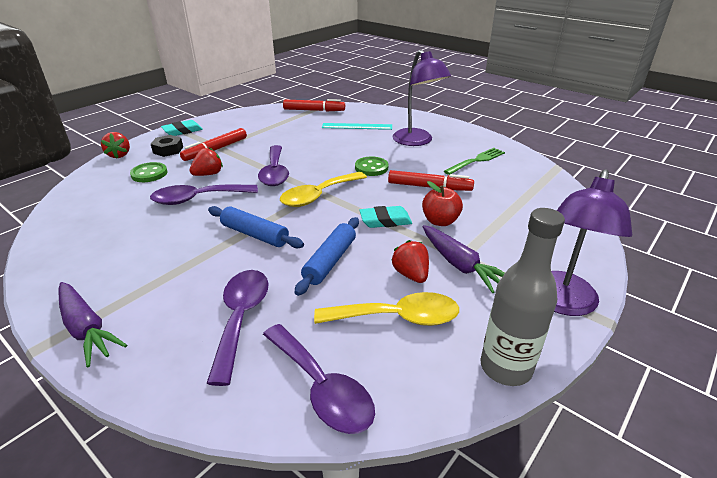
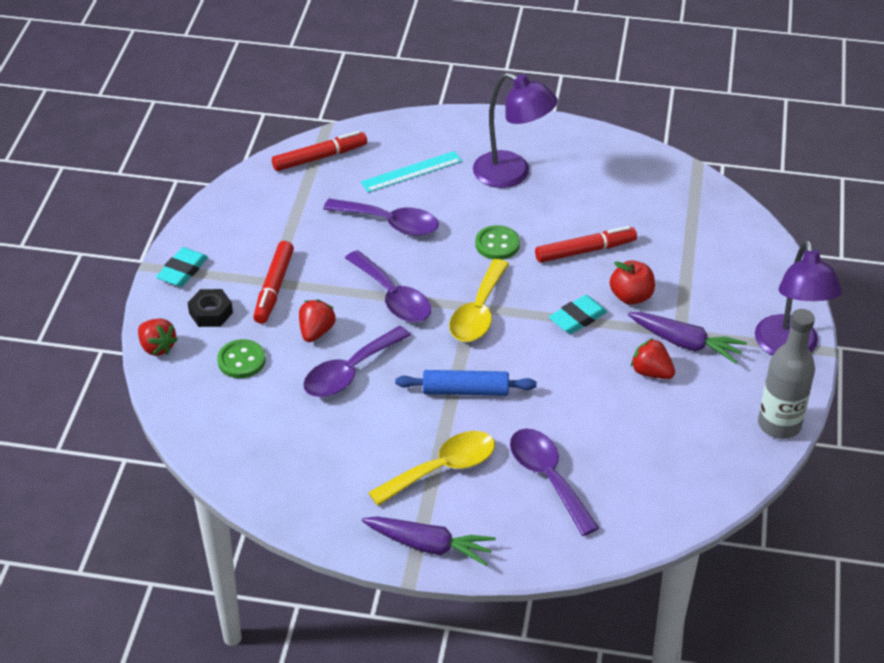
camera: 30 degrees left, 10 degrees up
purple spoon [263,324,375,434] -> purple spoon moved to [323,199,439,236]
blue rolling pin [295,217,359,296] -> none
yellow spoon [314,292,459,326] -> yellow spoon moved to [368,431,495,506]
green fork [444,148,505,175] -> none

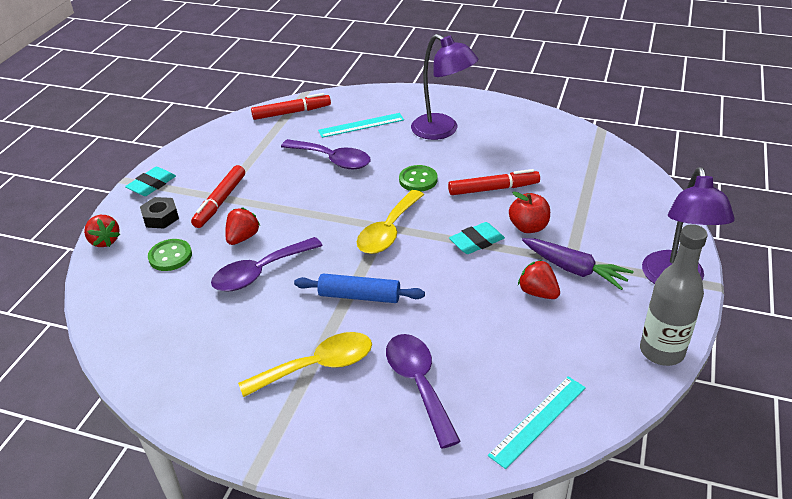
camera: 10 degrees right, 5 degrees down
purple spoon [345,250,431,322] -> none
purple carrot [362,516,496,566] -> none
none -> turquoise ruler [488,376,586,469]

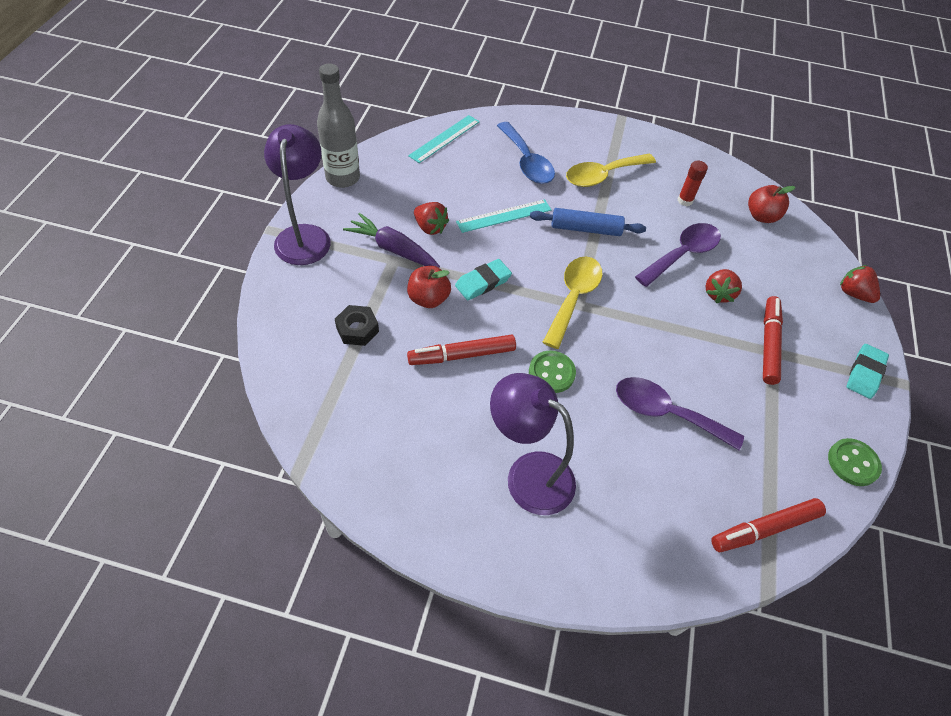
camera: 170 degrees right, 15 degrees up
black nut [140,197,179,228] -> black nut moved to [335,305,379,346]
green button [148,239,192,271] -> green button moved to [828,438,882,486]
turquoise ruler [318,113,404,138] -> turquoise ruler moved to [456,199,551,233]
purple spoon [386,334,461,449] -> blue spoon [497,122,555,184]
none -> red glue stick [678,161,708,206]
none -> red apple [748,185,795,223]

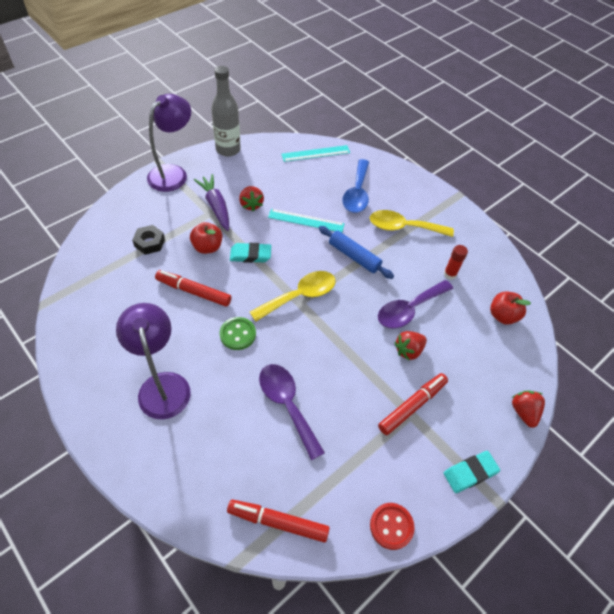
camera: 35 degrees right, 0 degrees up
purple spoon [635,223,721,287] -> purple spoon turned 150 degrees clockwise [378,280,453,328]
green button [828,438,882,486] -> red button [370,503,415,550]

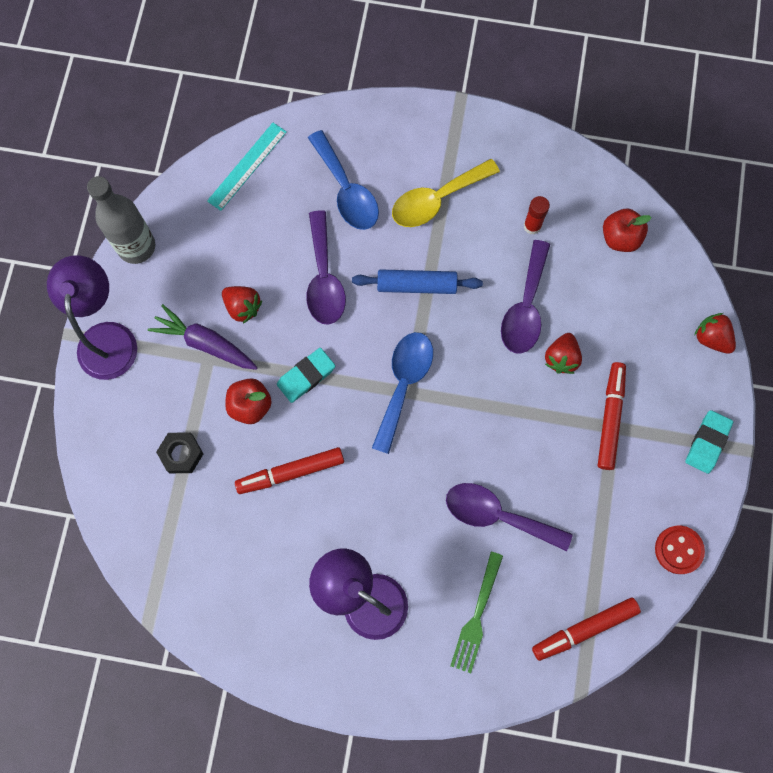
camera: 35 degrees left, 20 degrees up
green button [220,317,256,350] -> none
yellow spoon [250,271,336,322] -> blue spoon [372,332,433,454]
turquoise ruler [268,209,345,233] -> purple spoon [306,210,346,325]
none -> green fork [450,552,503,673]

